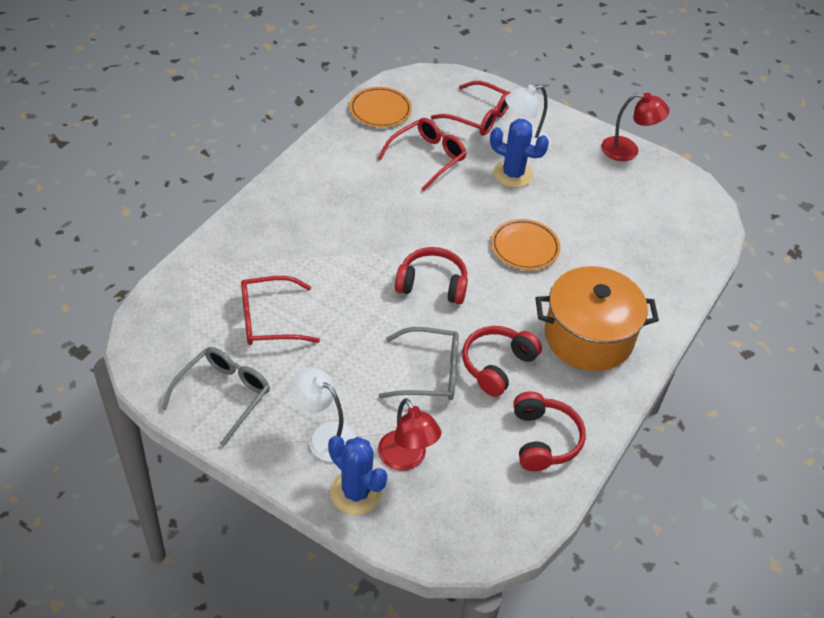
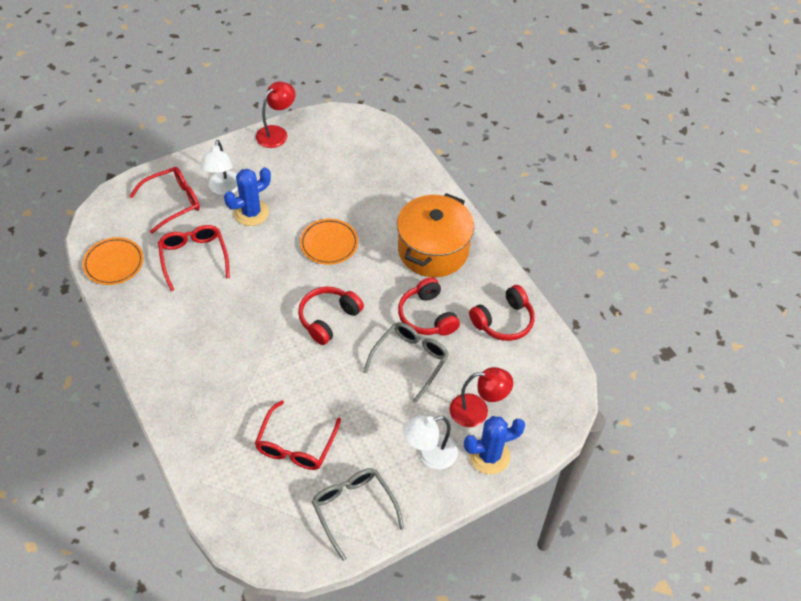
camera: 60 degrees left, 5 degrees up
red headphones [513,391,586,471] -> red headphones turned 120 degrees clockwise [469,285,535,341]

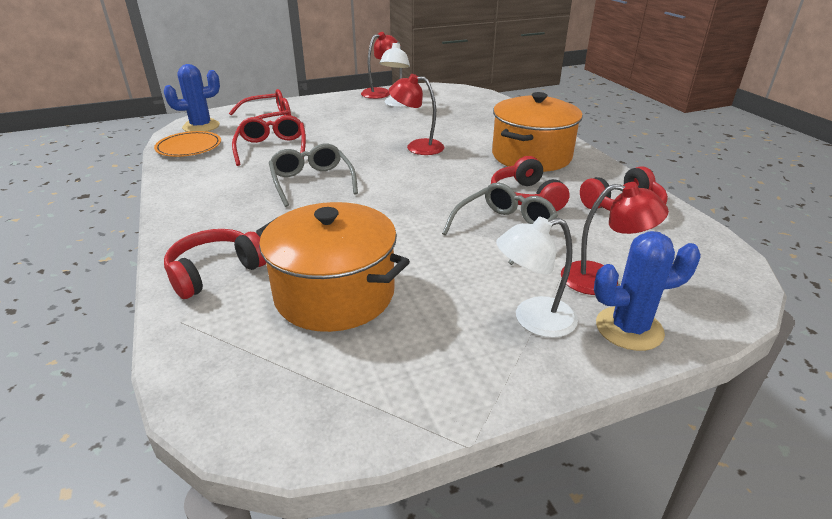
camera: 10 degrees right, 20 degrees down
white lamp [200,140,238,195] -> white lamp moved to [379,42,410,107]
blue cactus [224,167,271,226] -> blue cactus moved to [164,64,220,132]
red glasses [255,400,341,470] -> orange pot [256,202,410,332]
red headphones [298,287,364,345] -> red headphones moved to [164,229,266,299]
orange plate [300,219,358,265] -> red lamp [389,74,444,155]
grey glasses [312,468,405,561] -> grey glasses moved to [269,143,358,207]

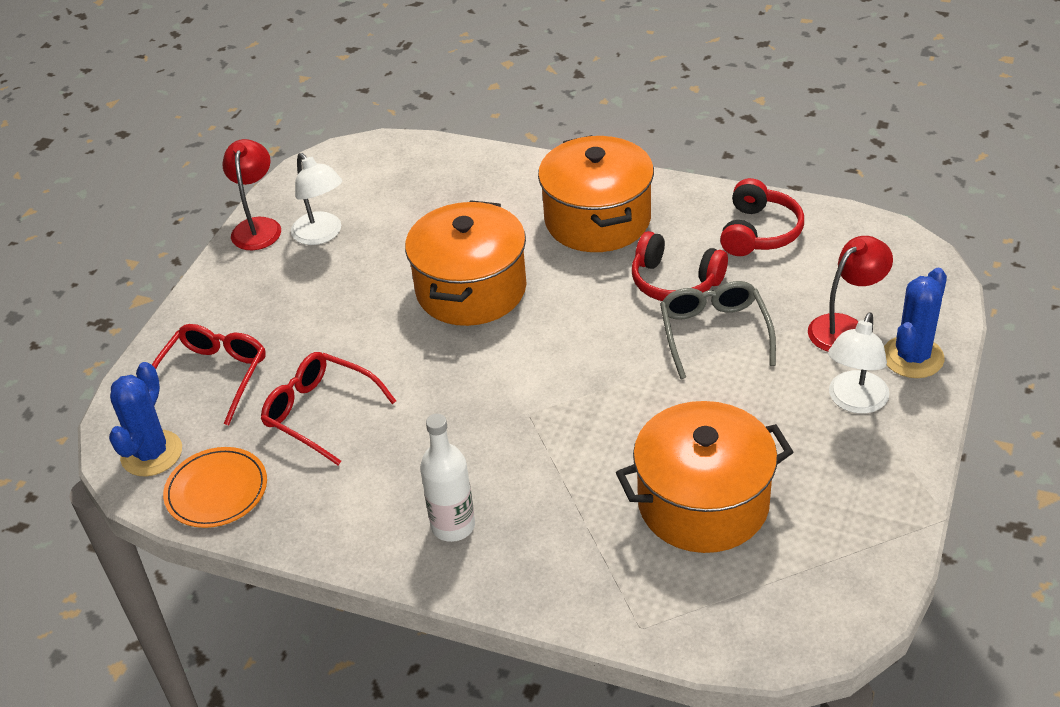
camera: 45 degrees left, 10 degrees up
red headphones [164,229,266,299] -> none
grey glasses [269,143,358,207] -> none
red lamp [389,74,444,155] -> orange pot [405,200,526,326]
none -> white bottle [420,414,475,542]

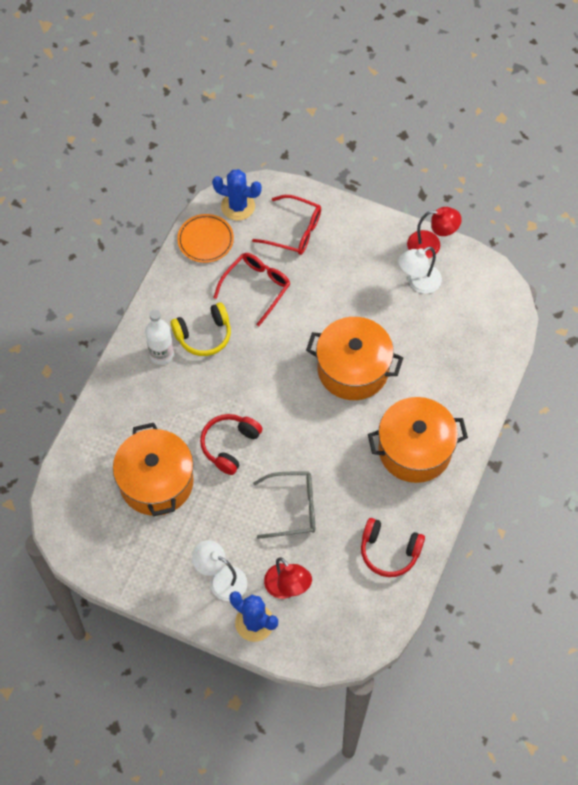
camera: 90 degrees right, 20 degrees up
red headphones [632,231,728,301] -> red headphones moved to [200,414,263,475]
none -> yellow headphones [170,302,231,356]

